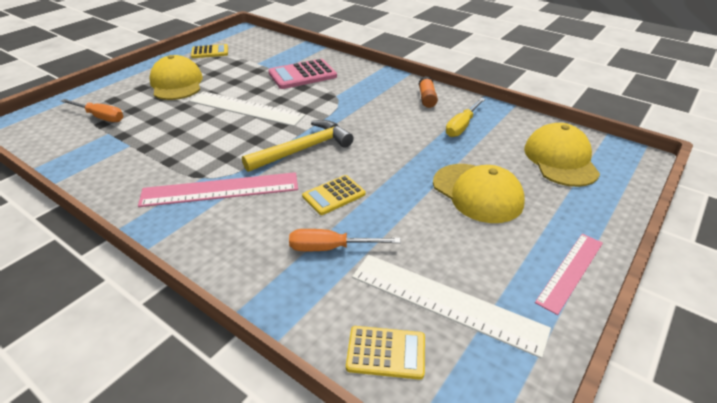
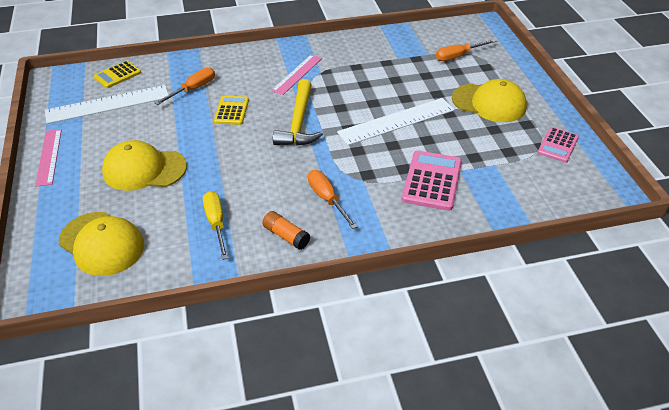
camera: 130 degrees right, 5 degrees up
pink ruler [138,172,298,207] -> pink ruler [271,55,322,95], size x0.65
yellow calculator [191,44,228,58] -> pink calculator [537,127,579,163]
none -> orange screwdriver [308,170,357,229]

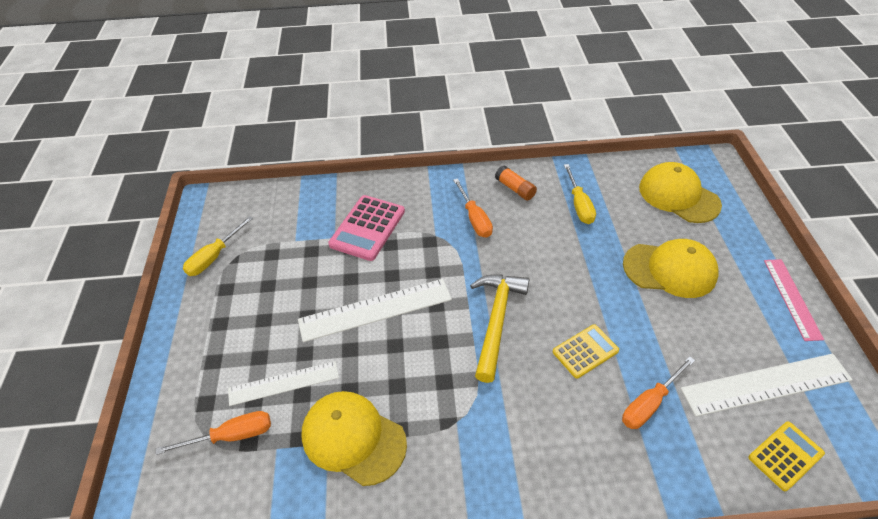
camera: 170 degrees left, 5 degrees up
yellow calculator [214,96,249,125] -> yellow calculator turned 135 degrees counterclockwise [553,324,619,379]
pink ruler [271,55,322,95] -> none
yellow cap [452,79,527,122] -> yellow cap moved to [301,391,407,486]
pink calculator [537,127,579,163] -> yellow screwdriver [183,216,253,276]
none -> white ruler [228,361,339,406]

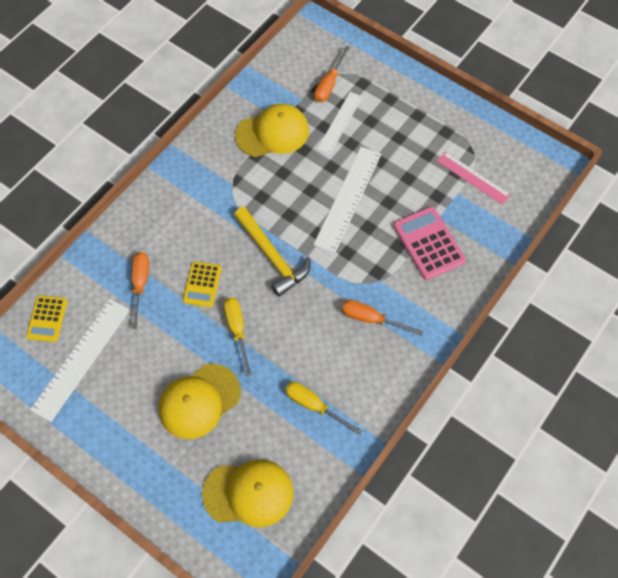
camera: 130 degrees right, 15 degrees up
yellow screwdriver [183,216,253,276] -> yellow screwdriver moved to [224,298,252,376]
orange glue stick [495,165,537,200] -> none
pink ruler [764,259,824,341] -> pink ruler moved to [437,152,511,205]

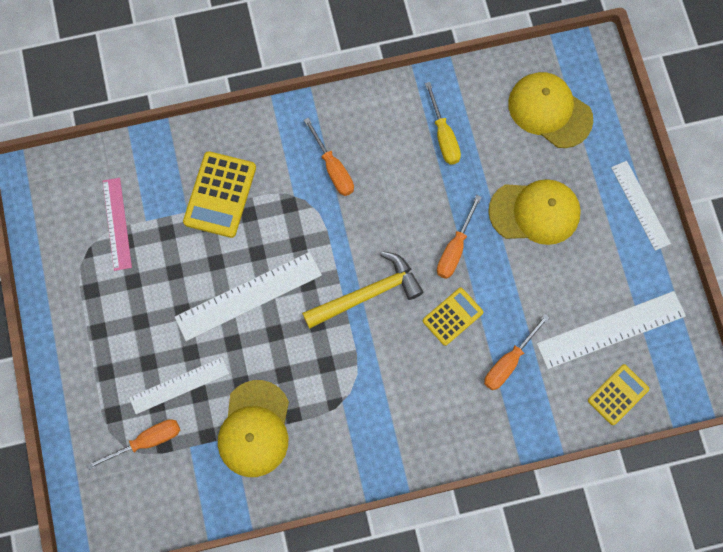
camera: 140 degrees left, 10 degrees up
yellow screwdriver [224,298,252,376] -> orange screwdriver [437,195,482,279]
yellow hammer [234,207,310,297] -> yellow hammer turned 60 degrees clockwise [302,251,424,329]
yellow cap [235,104,309,157] -> yellow cap turned 105 degrees counterclockwise [218,380,289,477]
pink calculator [393,206,466,280] -> yellow calculator [183,151,256,238]
none -> white ruler [611,161,671,251]

